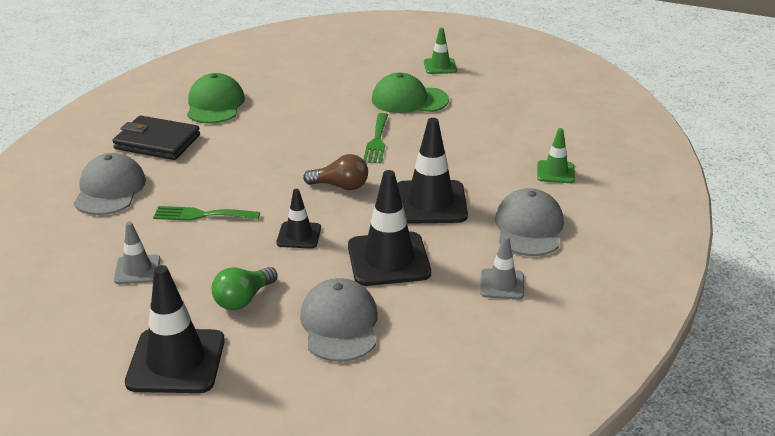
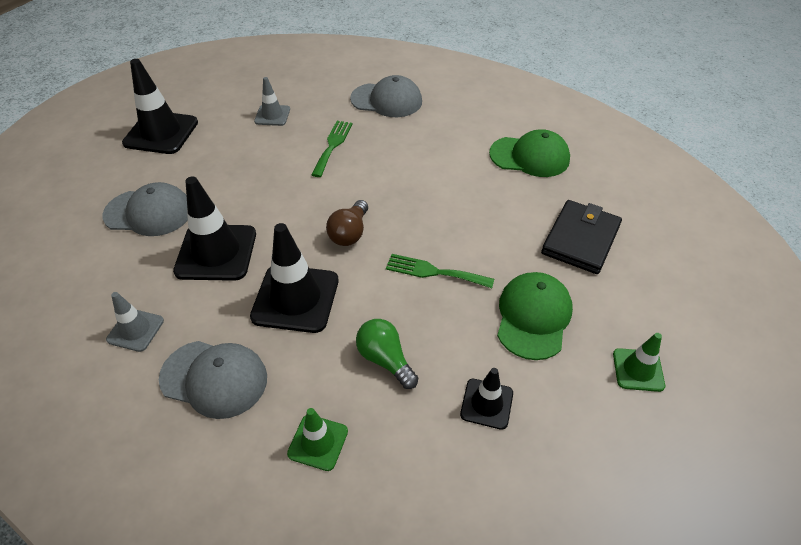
camera: 100 degrees right, 15 degrees up
black wallet [113,116,200,160] -> black wallet moved to [541,200,622,274]
green light bulb [212,267,278,310] -> green light bulb moved to [356,319,418,389]
black traffic cone [276,189,321,249] -> black traffic cone moved to [460,368,513,430]

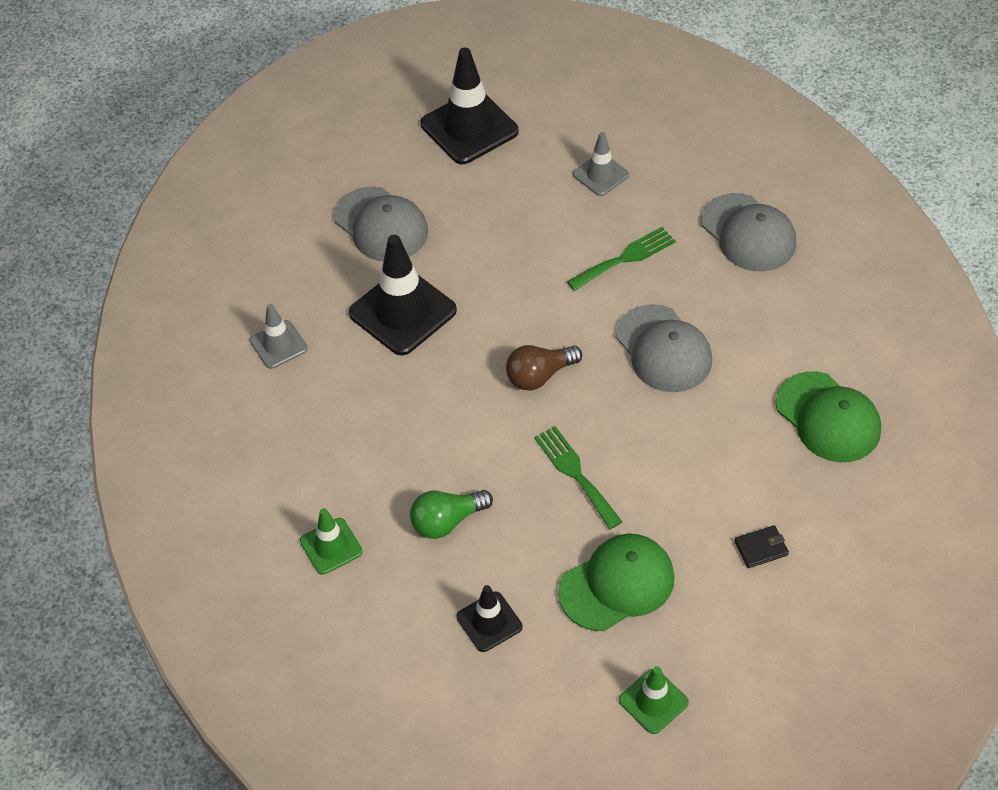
camera: 45 degrees right, 5 degrees up
grey cap [159,341,267,419] -> grey cap moved to [616,304,712,392]
black traffic cone [250,223,339,333] -> none
green light bulb [356,319,418,389] -> green light bulb turned 120 degrees counterclockwise [410,490,493,539]
black wallet [541,200,622,274] -> black wallet [735,525,789,568], size x0.44

